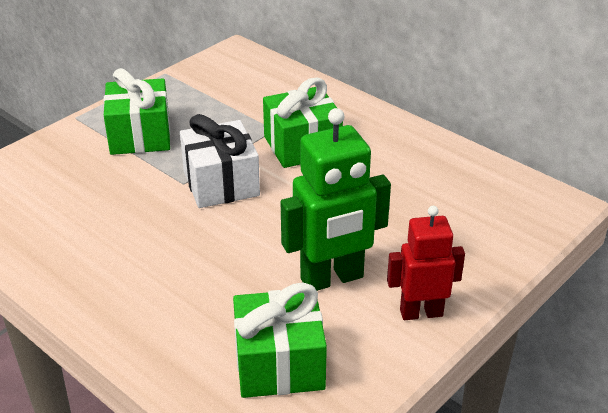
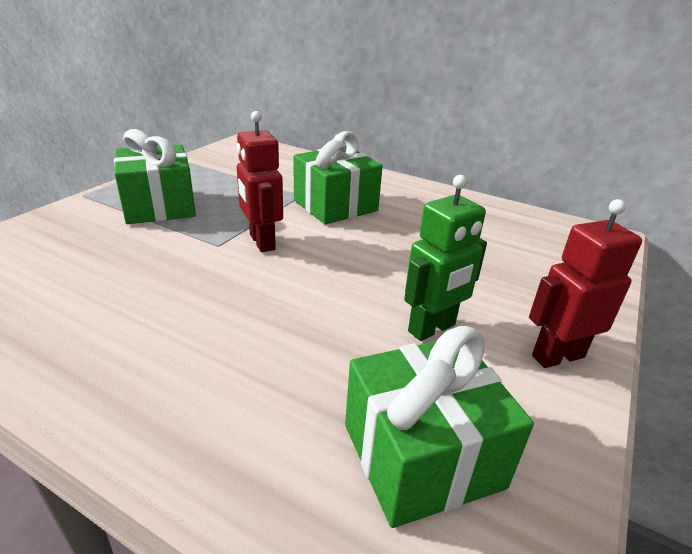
camera: 15 degrees left, 5 degrees down
white gift [180,114,260,208] -> red robot [237,111,283,252]
green robot [281,108,391,291] -> green robot [404,175,487,341], size x0.66

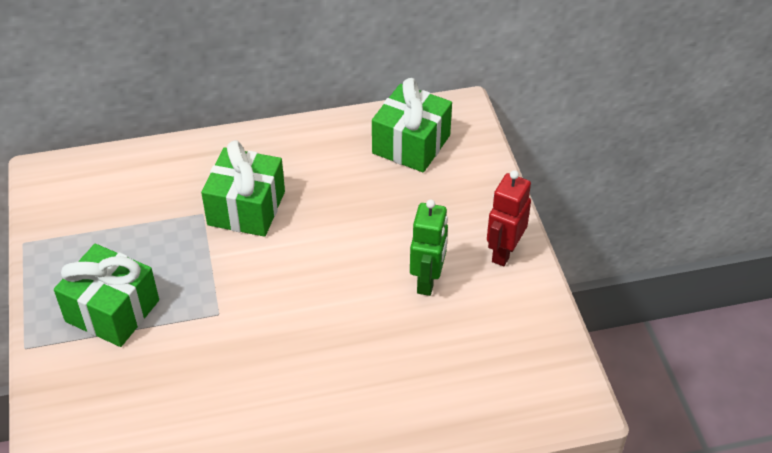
camera: 40 degrees left, 15 degrees up
red robot [237,111,283,252] -> none
green gift [345,326,534,528] -> green gift moved to [372,78,452,172]

